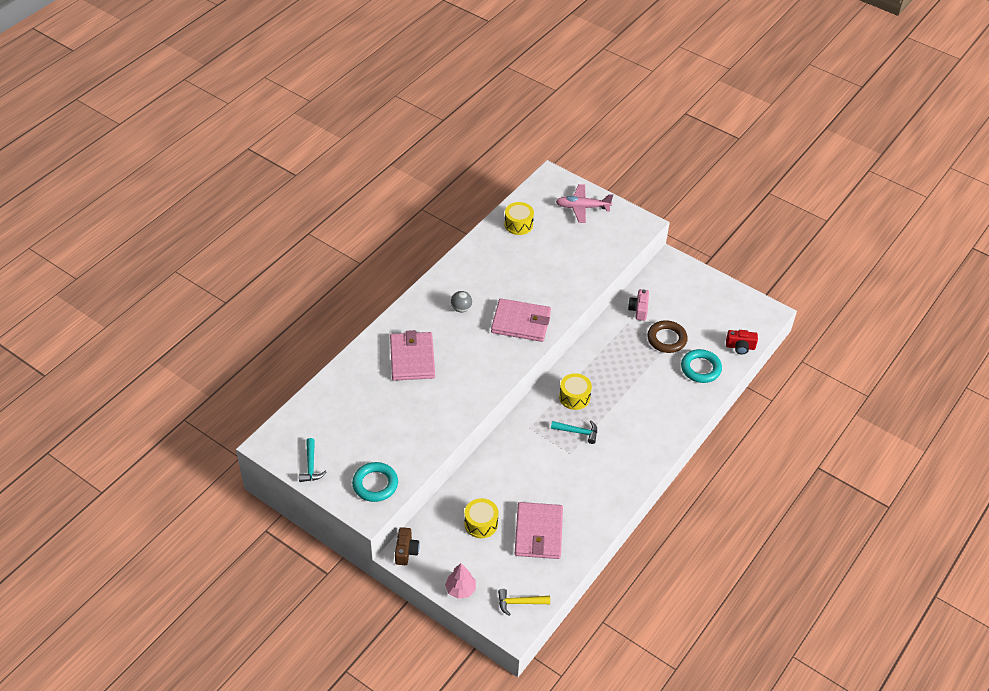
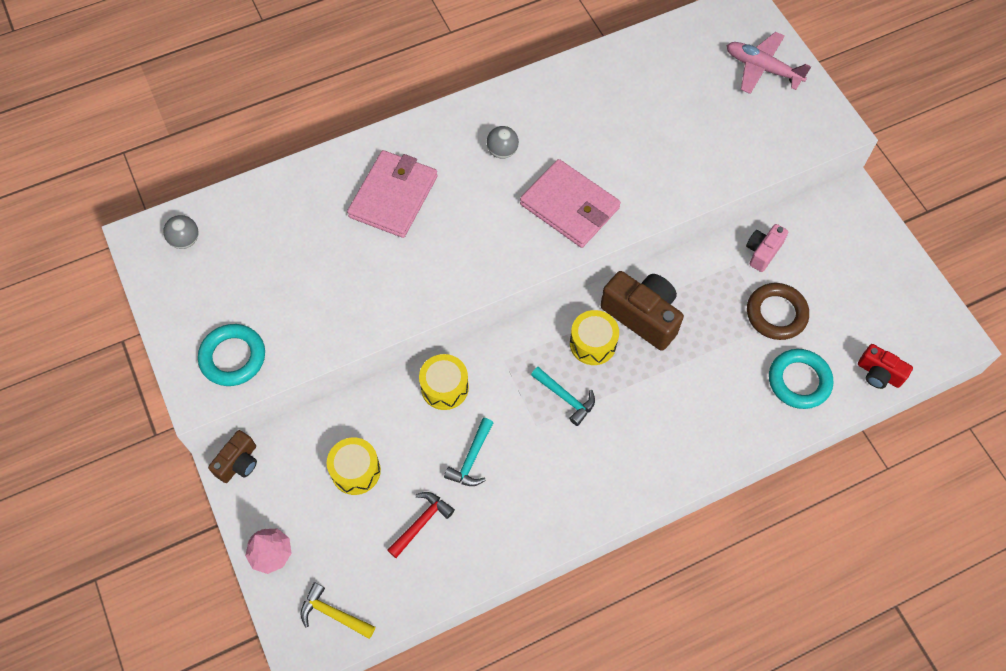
camera: 30 degrees right, 15 degrees up
turquoise hammer [299,438,326,482] -> turquoise hammer moved to [444,418,493,486]
yellow drum [504,202,534,235] -> yellow drum moved to [419,354,469,410]
pink wallet [515,502,563,559] -> red hammer [387,492,455,558]
none -> grey ball [163,215,199,249]
none -> brown camera [600,271,684,351]

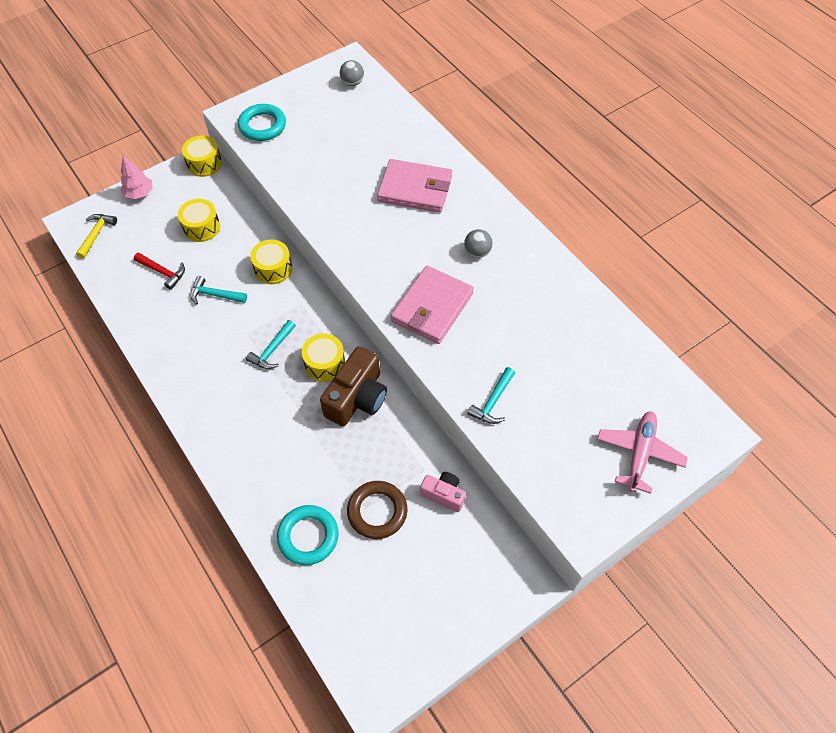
camera: 80 degrees right, 5 degrees down
brown camera [208,430,257,483] -> yellow drum [182,136,222,177]
red camera [858,344,913,389] -> none
none -> turquoise hammer [467,367,515,424]

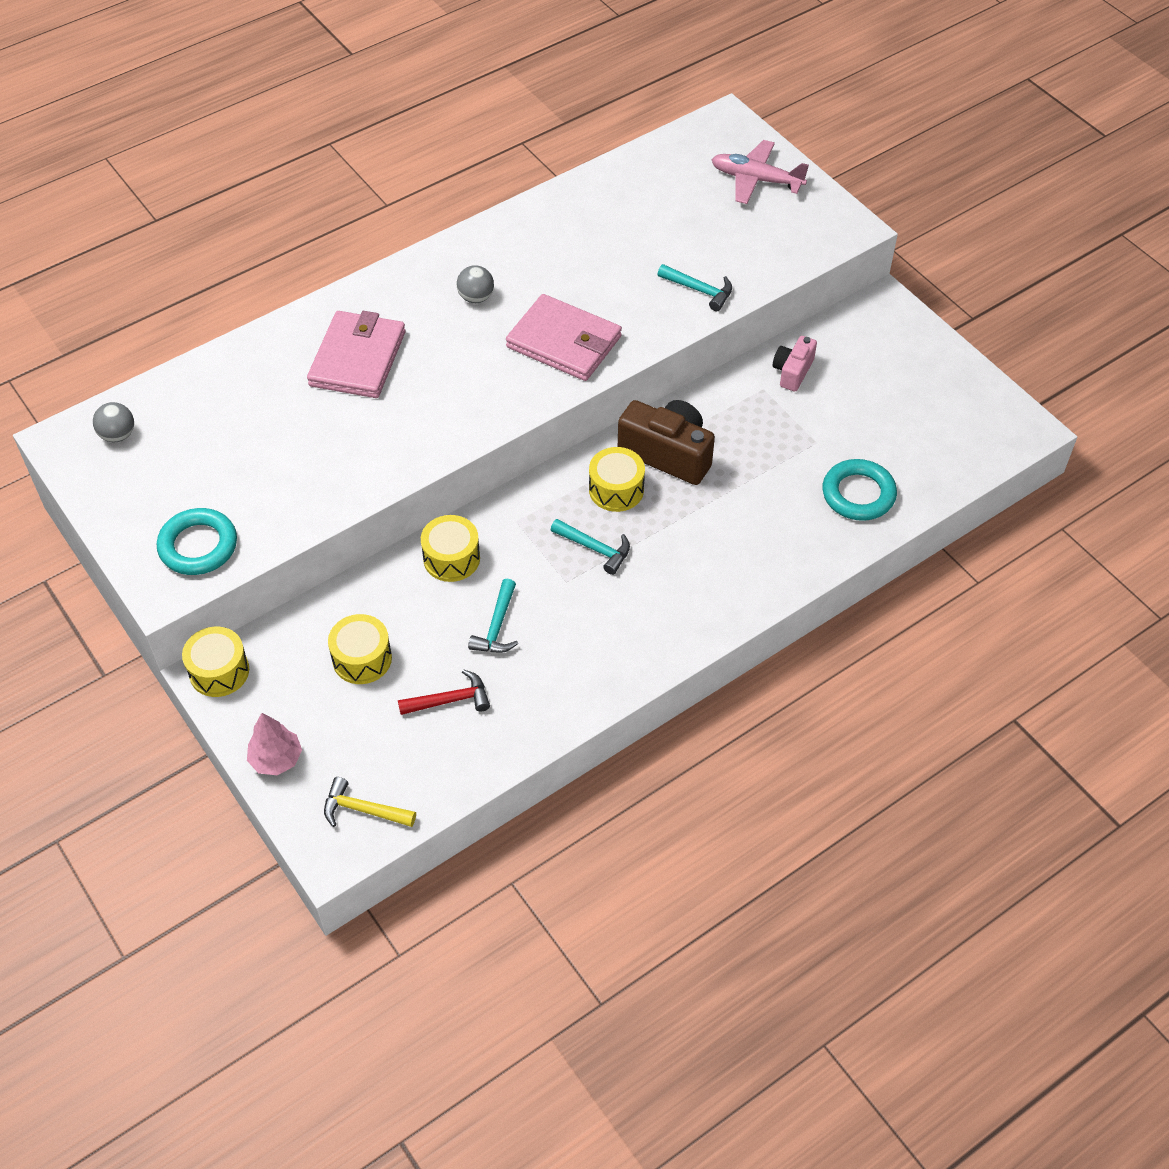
camera: 90 degrees left, 5 degrees down
red hammer [134,252,185,290] -> red hammer turned 45 degrees clockwise [398,669,490,715]
brown ring [347,481,408,539] -> none

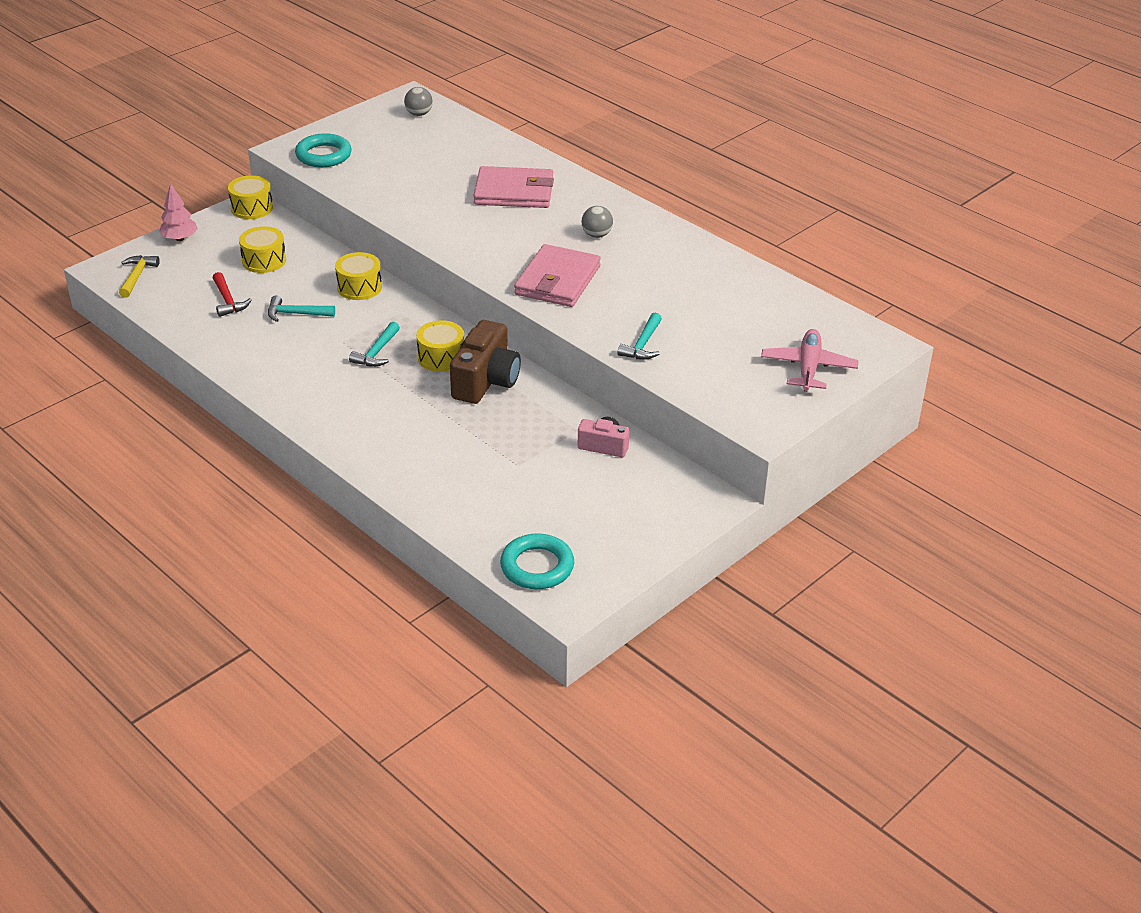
camera: 80 degrees right, 15 degrees down
turquoise ring [823,459,897,521] -> turquoise ring moved to [500,533,574,589]

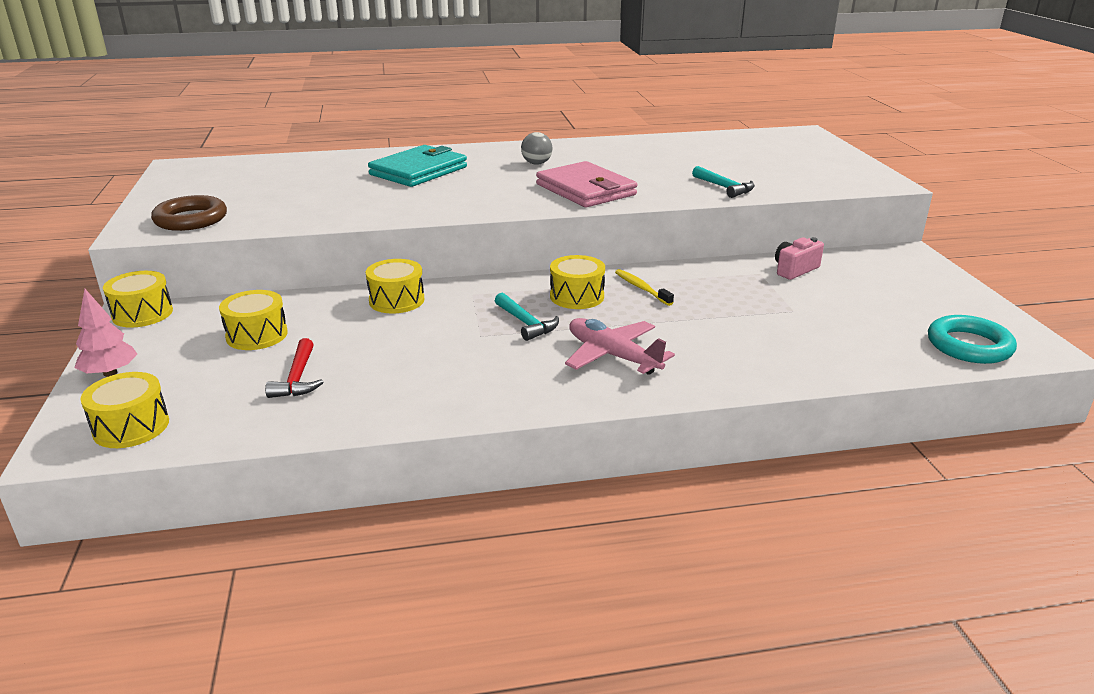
camera: 55 degrees left, 10 degrees down
yellow hammer [119,255,160,298] -> yellow drum [81,372,169,448]
red hammer [213,272,252,317] -> red hammer turned 75 degrees clockwise [265,338,324,398]
turquoise hammer [268,295,335,322] -> none
turquoise ring [295,133,352,167] -> brown ring [151,195,227,231]
grey ball [404,87,433,116] -> none
brown camera [450,320,521,404] -> yellow toothbrush [615,269,674,306]
pink wallet [473,166,554,208] -> turquoise wallet [368,145,467,187]
pink plane [761,329,859,391] -> pink plane moved to [565,318,675,375]

